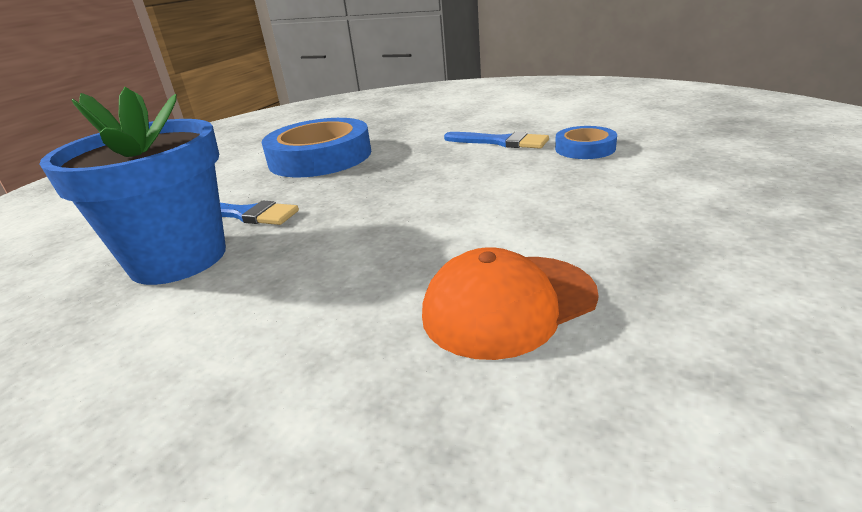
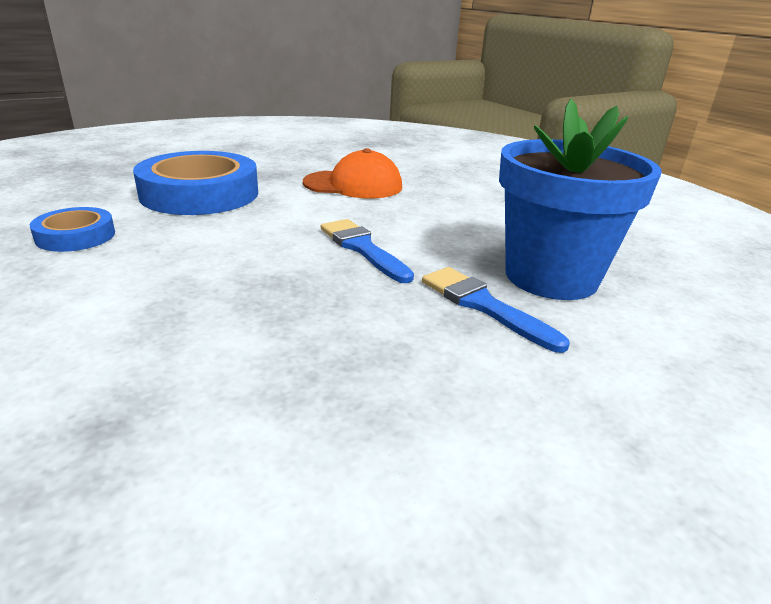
camera: 155 degrees left, 0 degrees up
blue tape [262,118,371,177] -> blue tape moved to [133,151,258,215]
blue brush [444,132,549,149] -> blue brush moved to [321,219,414,283]

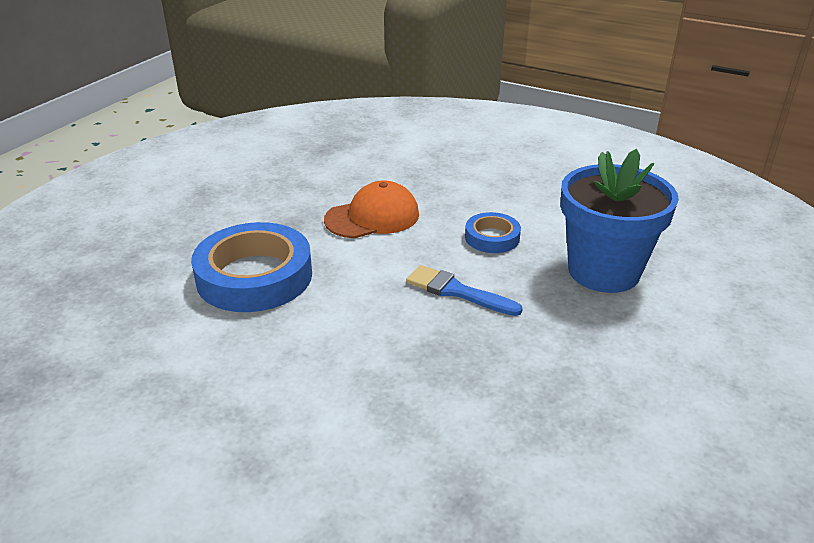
camera: 25 degrees left, 5 degrees up
blue tape [30,207,115,252] -> blue tape moved to [465,212,521,253]
blue brush [422,267,570,353] -> none

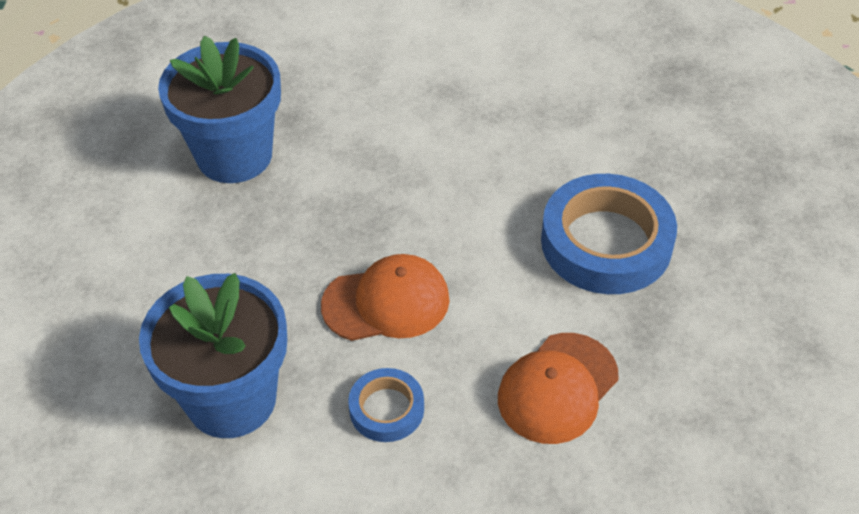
camera: 155 degrees right, 15 degrees up
blue brush [406,265,523,316] -> orange cap [321,254,450,341]
none -> blue flower pot [158,36,281,183]

